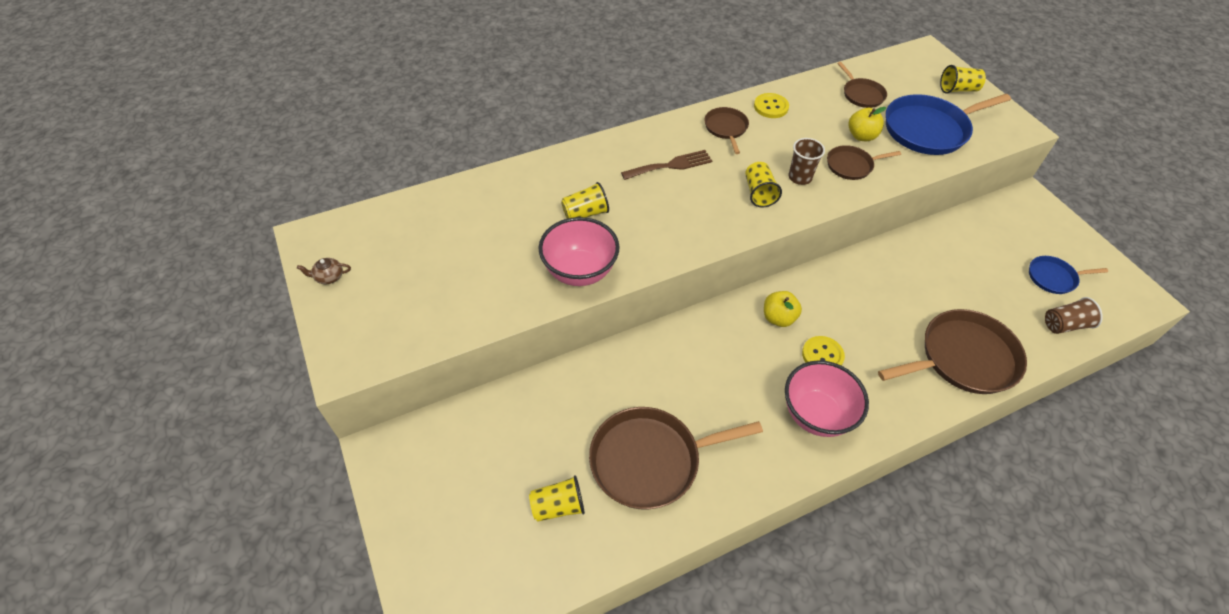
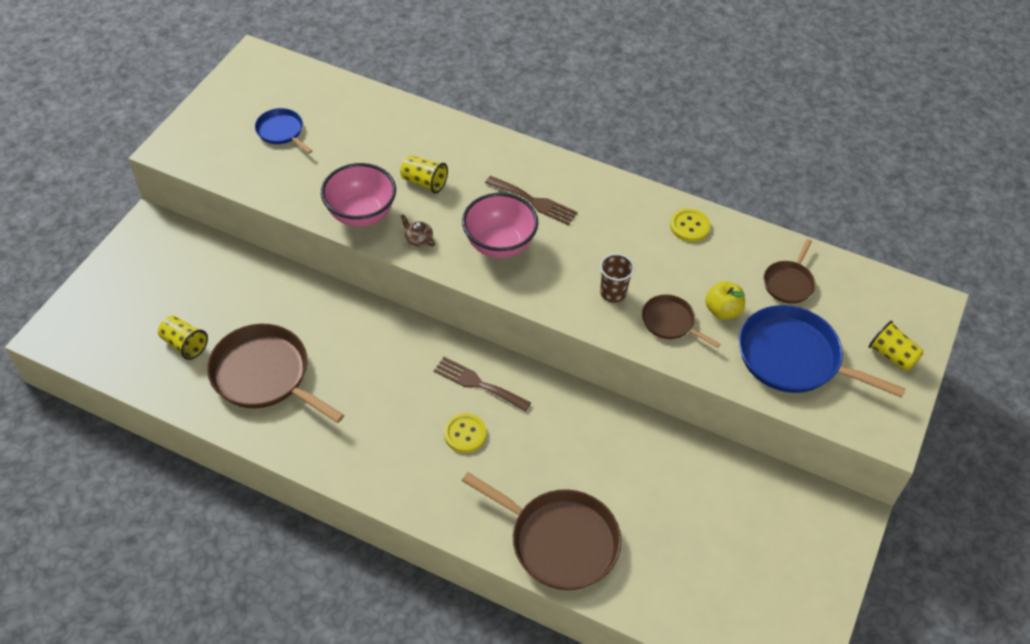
camera: 50 degrees right, 0 degrees up
brown teapot [297,258,351,284] -> brown teapot moved to [401,214,435,246]
brown pan [704,107,749,154] -> none
yellow cup [745,162,782,207] -> none
yellow apple [764,291,802,327] -> brown fork [434,357,531,412]
pink bowl [785,360,869,437] -> pink bowl moved to [462,193,538,258]
blue pan [1029,256,1108,294] -> blue pan moved to [255,108,313,153]
brown cup [1045,297,1103,334] -> none

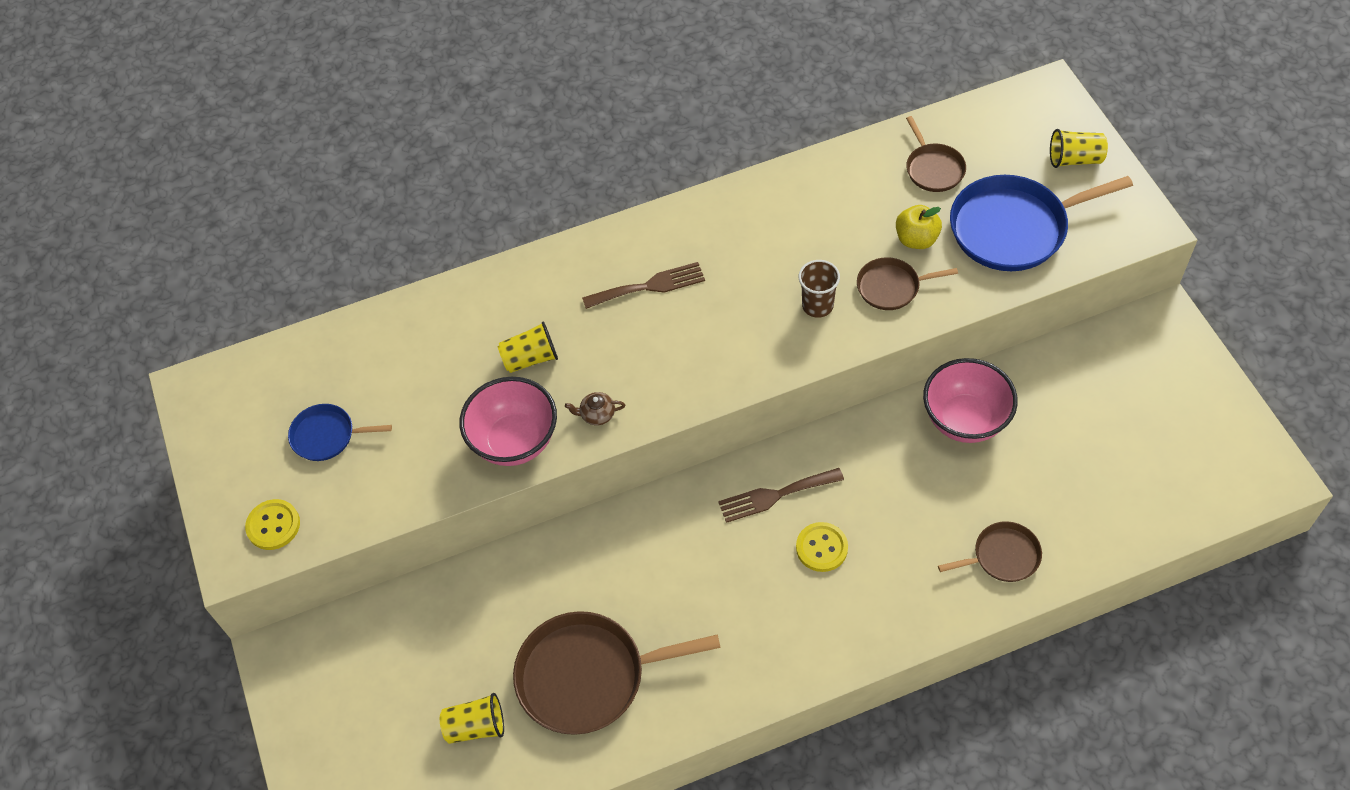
camera: 40 degrees left, 5 degrees up
pink bowl [462,193,538,258] -> pink bowl moved to [923,358,1018,443]
brown pan [462,472,621,590] -> brown pan [938,521,1042,582], size x0.53
yellow button [670,209,711,242] -> yellow button moved to [245,499,300,550]

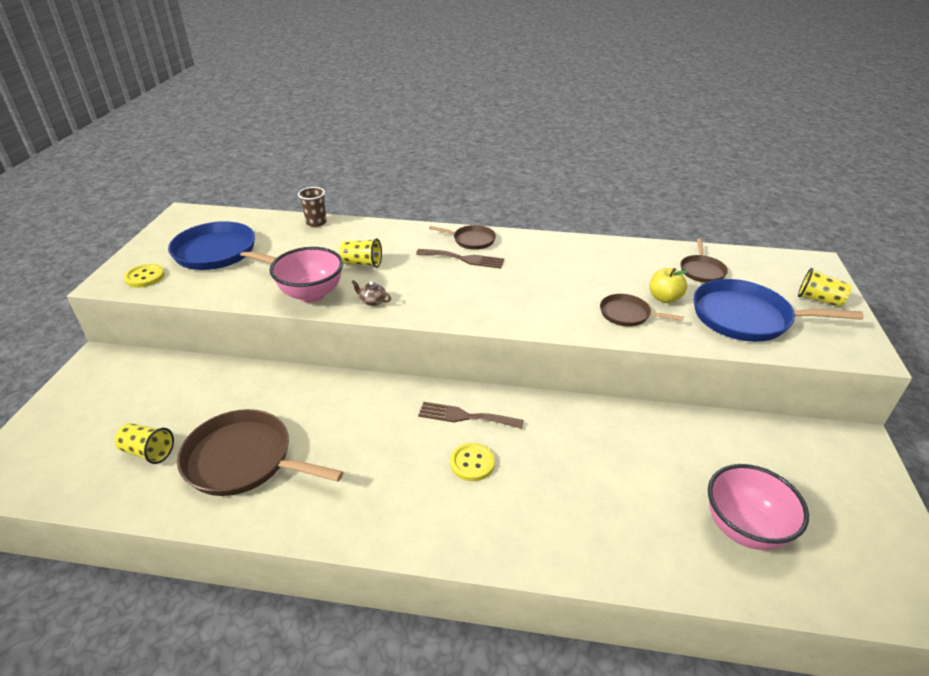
camera: 25 degrees right, 20 degrees down
blue pan [288,404,392,461] -> blue pan [168,221,276,270], size x1.90
brown cup [799,260,840,318] -> brown cup moved to [298,187,327,227]
pink bowl [923,358,1018,443] -> pink bowl moved to [708,464,809,550]
brown pan [938,521,1042,582] -> brown pan moved to [429,225,496,250]

